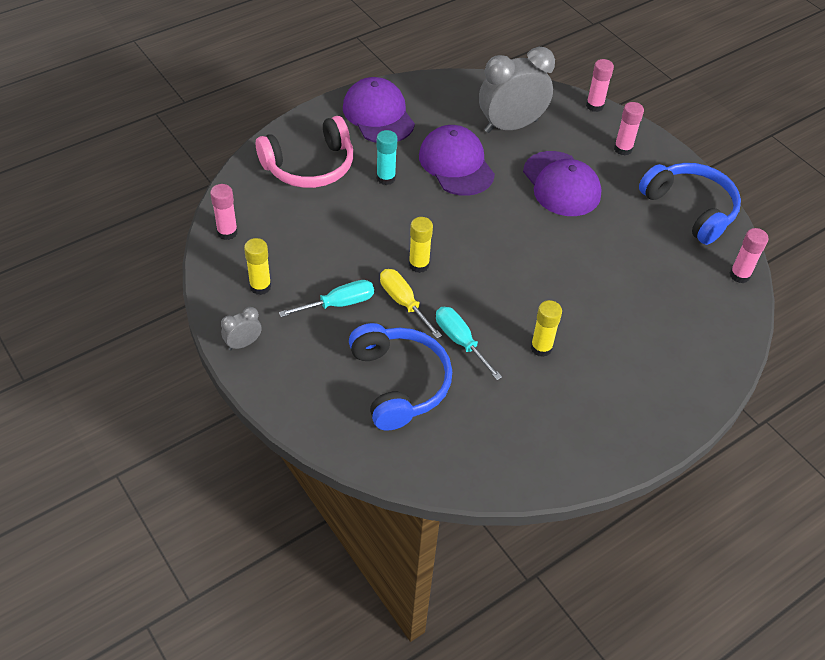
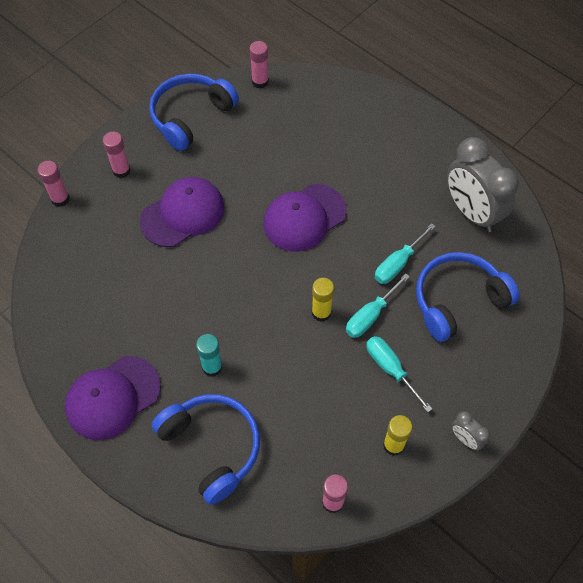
camera: 100 degrees left, 10 degrees up
pink headphones [256,116,353,188] -> blue headphones [152,394,260,505]
yellow screwdriver [380,269,442,339] -> turquoise screwdriver [346,273,410,338]
purple cap [419,125,495,196] -> purple cap moved to [263,184,346,252]
grey clock [479,47,555,133] -> grey clock moved to [447,137,519,232]
yellow glue stick [531,300,562,357] -> none

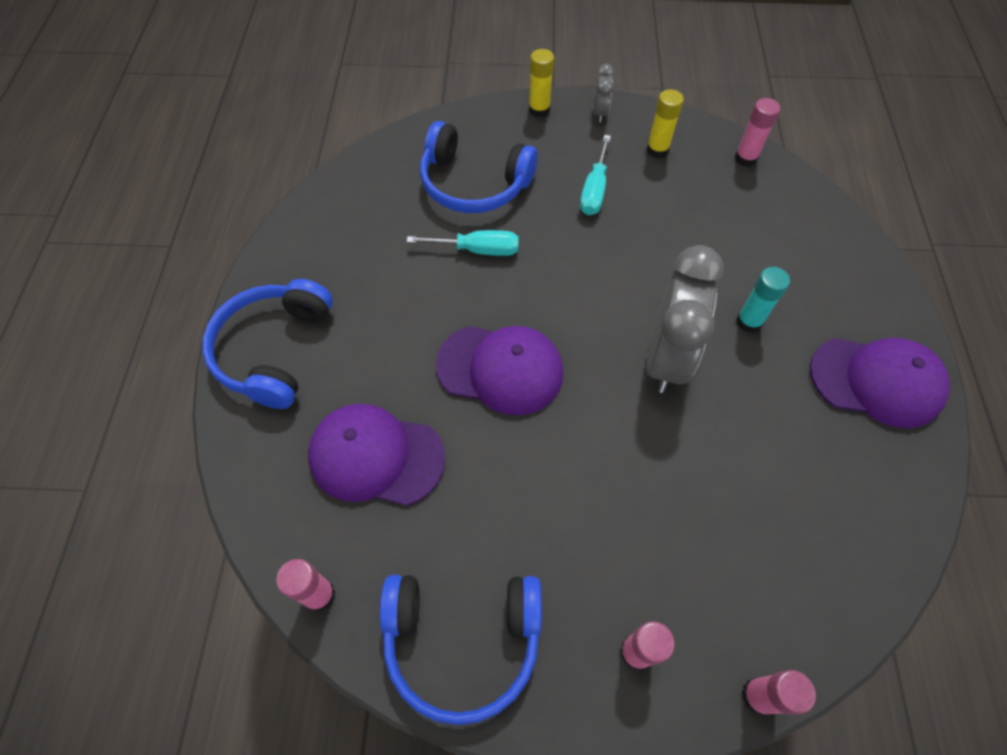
camera: 130 degrees left, 0 degrees up
purple cap [140,177,225,247] -> purple cap moved to [308,404,445,506]
blue headphones [152,394,260,505] -> blue headphones moved to [202,279,333,409]
yellow glue stick [312,278,334,322] -> yellow glue stick moved to [529,49,554,118]
turquoise screwdriver [346,273,410,338] -> none
grey clock [447,137,519,232] -> grey clock moved to [646,245,724,393]

